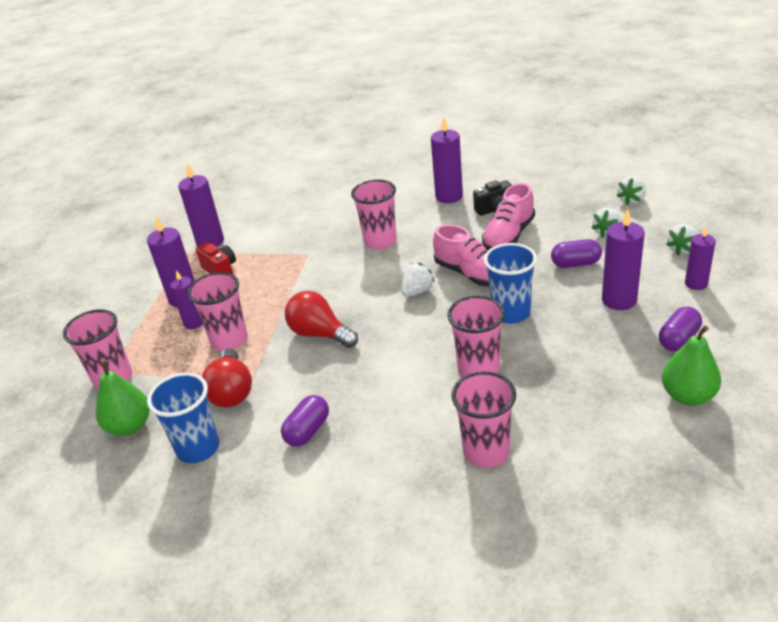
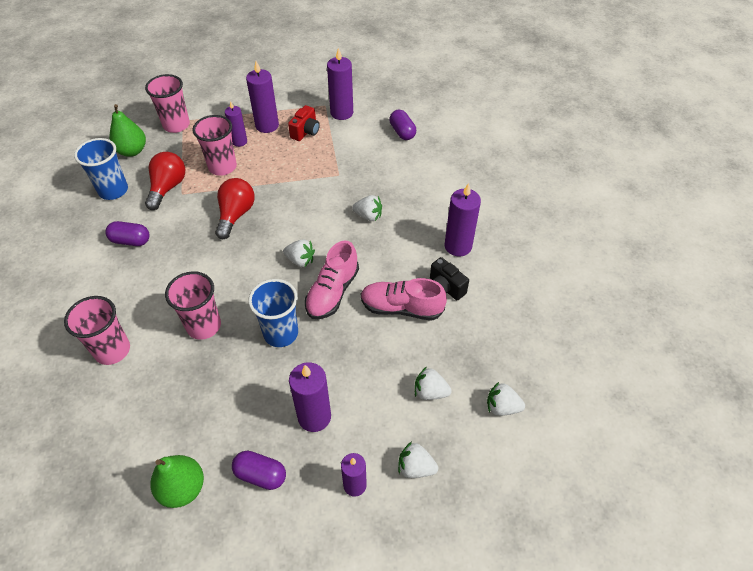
camera: 65 degrees right, 15 degrees up
red light bulb [202,348,252,408] -> red light bulb turned 135 degrees clockwise [145,152,185,210]
pink cup [351,179,397,250] -> white strawberry [352,195,382,221]
purple capsule [551,239,602,268] -> purple capsule moved to [389,110,416,140]

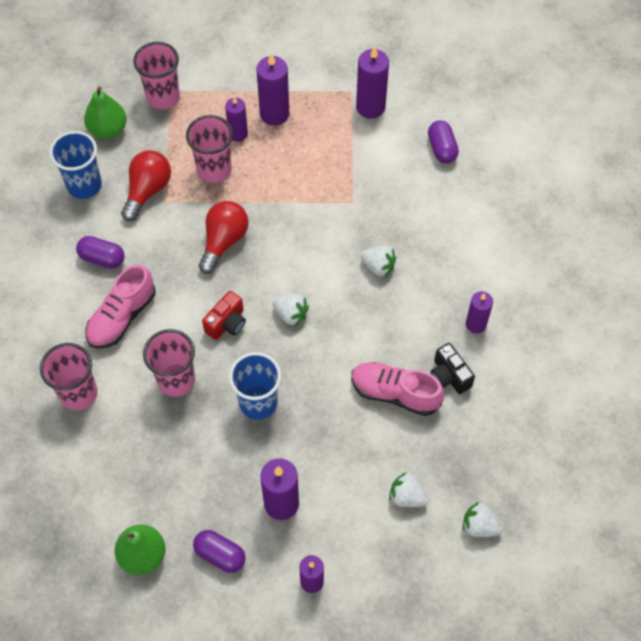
camera: 10 degrees right, 10 degrees up
red camera [288,105,320,141] -> red camera moved to [202,291,246,340]
pink shoe [305,241,359,319] -> pink shoe moved to [85,264,156,348]
white strawberry [398,442,438,478] -> none
purple candle [445,183,481,257] -> purple candle [466,291,493,333], size x0.65

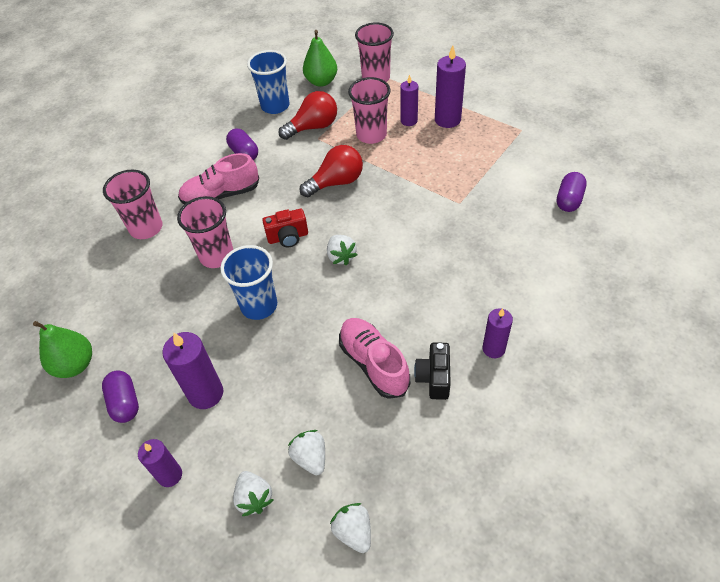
camera: 40 degrees right, 10 degrees down
purple candle [356,46,389,119] -> none
white strawberry [360,246,396,278] -> white strawberry moved to [233,471,274,516]

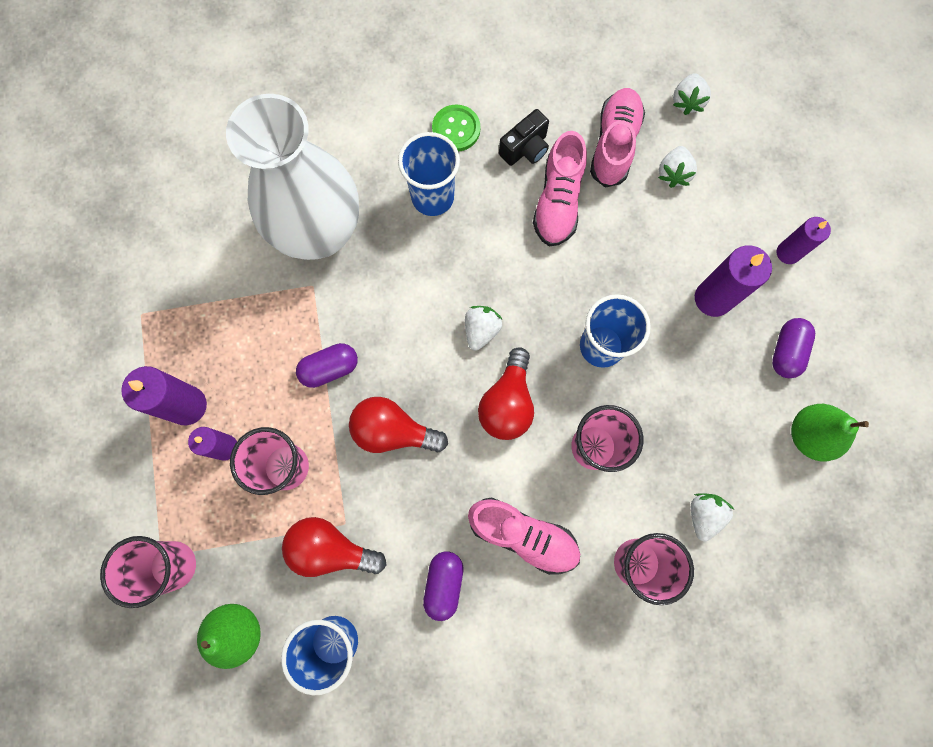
camera: 140 degrees left, 25 degrees up
white strawberry [233,471,274,516] -> white strawberry moved to [691,493,735,541]
red camera [262,209,308,248] -> red light bulb [478,347,534,440]
purple candle [483,308,513,358] -> green button [432,104,480,151]
purple capsule [557,172,587,212] -> purple capsule moved to [296,343,358,388]
none -> white vase [226,94,359,260]
none -> blue cup [398,132,460,216]
none -> pink shoe [590,88,645,188]

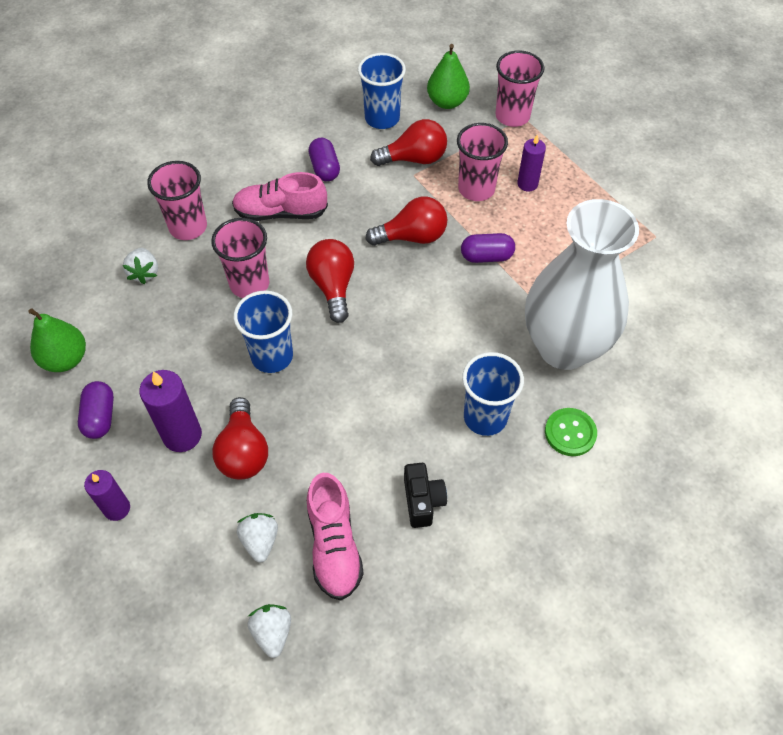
camera: 155 degrees right, 20 degrees down
purple candle [121,366,207,425] -> none
purple capsule [296,343,358,388] -> purple capsule turned 45 degrees clockwise [461,233,515,263]
green button [432,104,480,151] -> green button moved to [545,408,597,456]
white strawberry [465,306,503,351] -> none
black camera [499,109,549,166] -> black camera turned 150 degrees clockwise [404,463,447,528]
pink shoe [533,131,587,246] -> none
none -> red light bulb [212,397,268,480]

